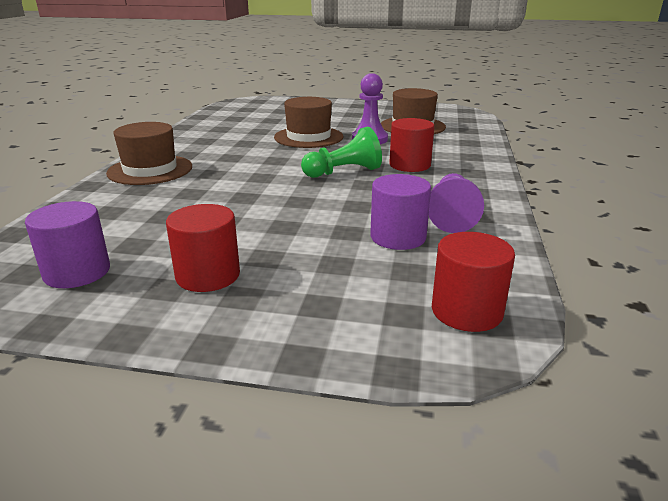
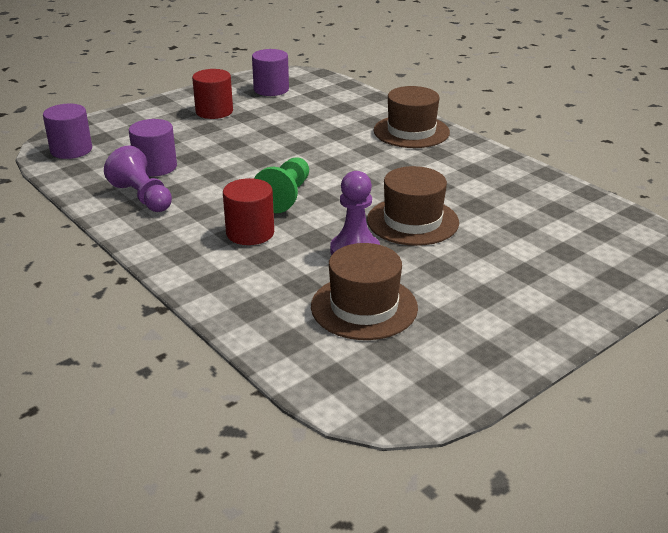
camera: 130 degrees right, 5 degrees up
red cylinder [432,232,515,332] -> purple cylinder [43,104,92,159]

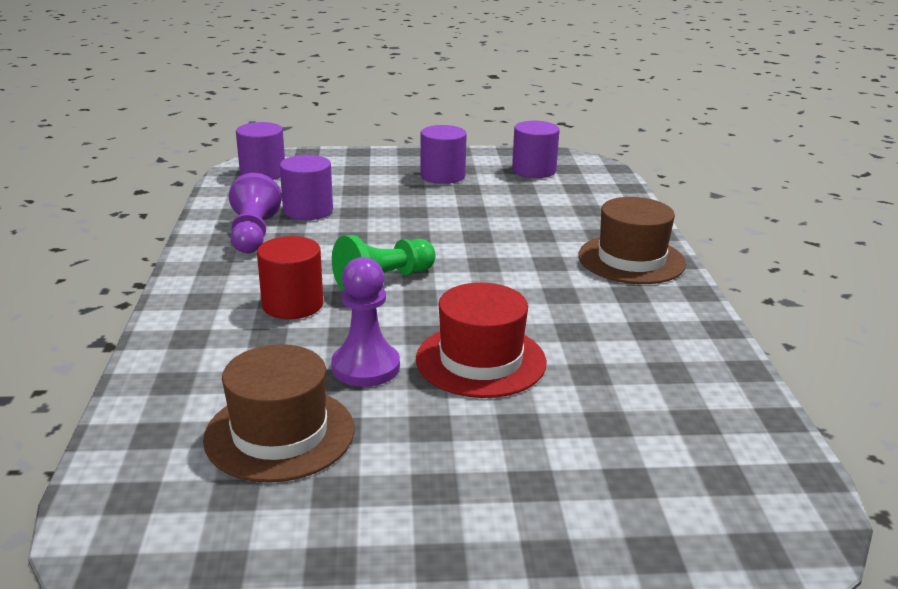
camera: 35 degrees right, 5 degrees down
red cylinder [192,69,233,119] -> purple cylinder [420,125,467,184]
brown hat [367,166,459,246] -> red hat [416,283,547,398]

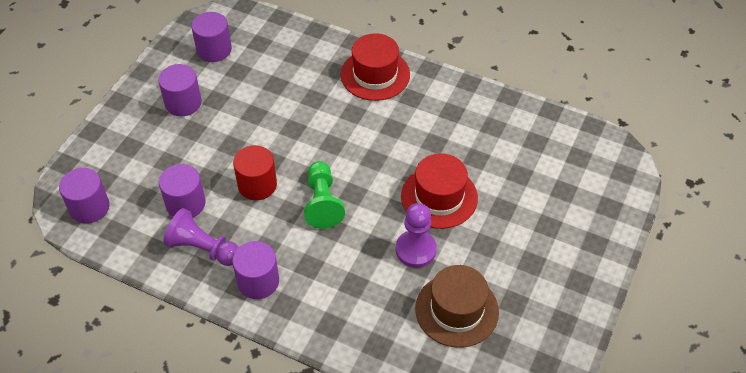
camera: 60 degrees left, 25 degrees up
red cylinder [257,236,323,319] -> red cylinder moved to [233,145,277,201]
brown hat [578,197,686,284] -> red hat [341,33,410,101]
none -> purple cylinder [232,241,279,299]

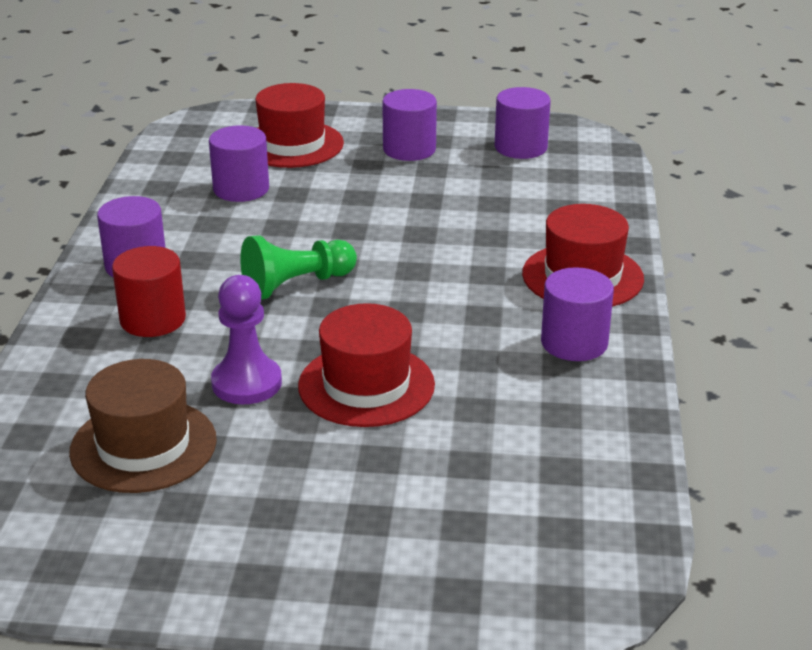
camera: 70 degrees right, 20 degrees down
purple cylinder [59,168,110,224] -> purple cylinder moved to [541,267,614,361]
purple pawn [163,208,239,266] -> none
red cylinder [233,145,277,201] -> red cylinder moved to [112,246,186,337]
none -> red hat [255,83,344,168]

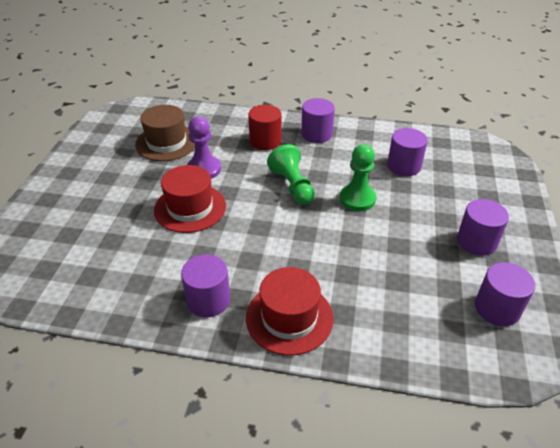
camera: 95 degrees right, 10 degrees up
red hat [255,83,344,168] -> none
none -> green pawn [340,144,376,211]

